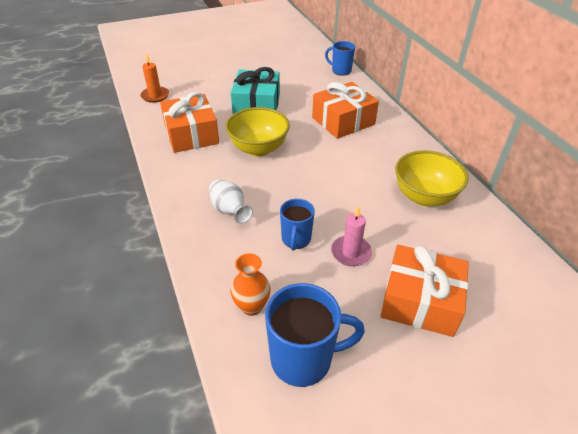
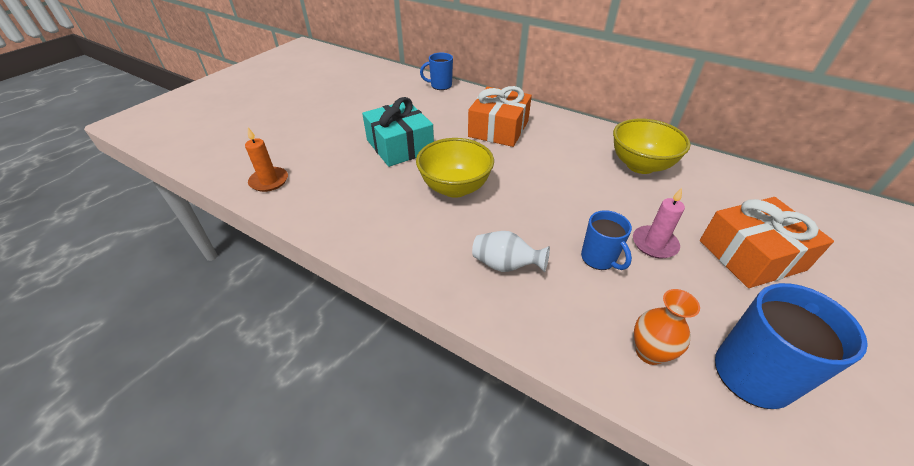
camera: 35 degrees left, 0 degrees up
orange gift [160,92,219,153] -> none

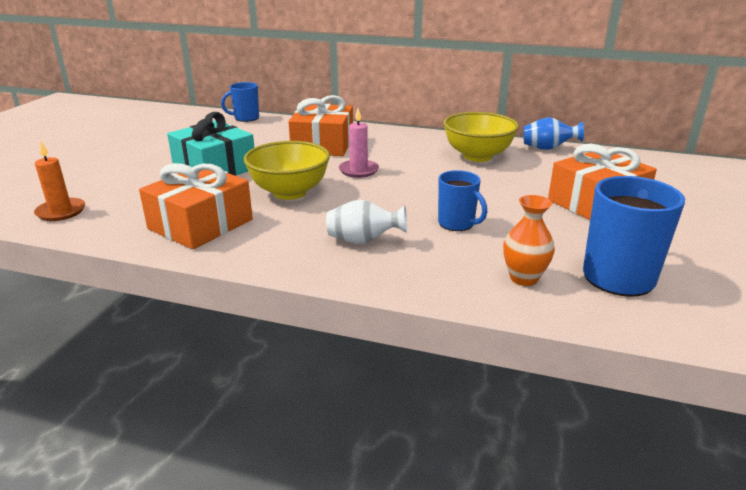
camera: 15 degrees left, 15 degrees down
pink candle [633,188,685,259] -> pink candle moved to [339,108,379,178]
none -> orange gift [139,163,253,249]
none -> blue vase [523,117,584,150]

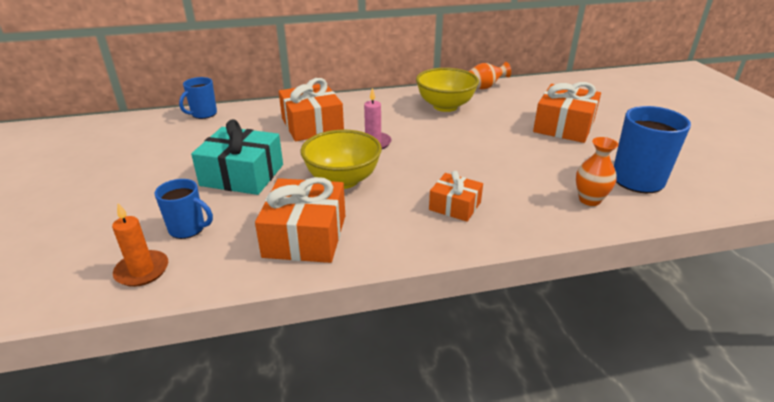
camera: 30 degrees left, 5 degrees up
white vase [326,200,407,244] -> orange gift [429,171,483,222]
blue mug [438,170,487,231] -> blue mug moved to [154,179,213,239]
blue vase [523,117,584,150] -> orange vase [468,62,511,89]

